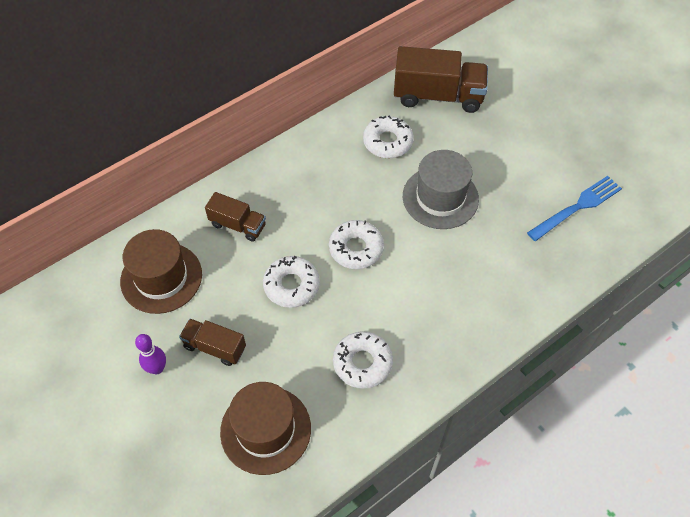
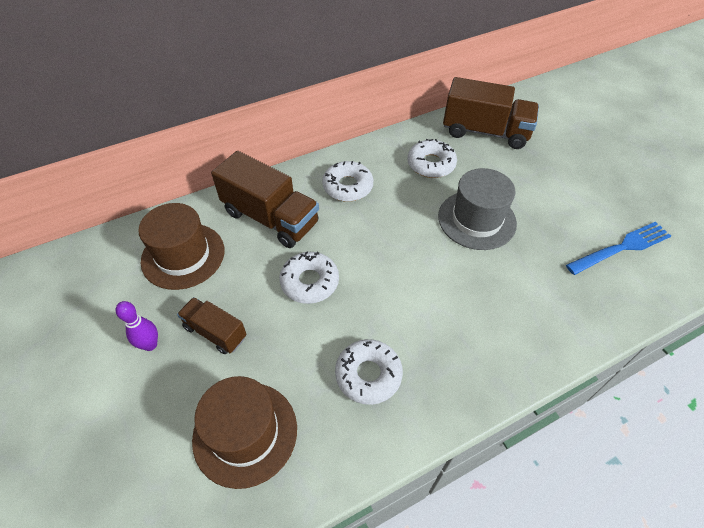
camera: 10 degrees right, 5 degrees down
brown truck [205,192,266,242] -> brown truck [211,151,319,248], size x1.78
white donut [329,220,384,269] -> white donut moved to [322,161,373,202]

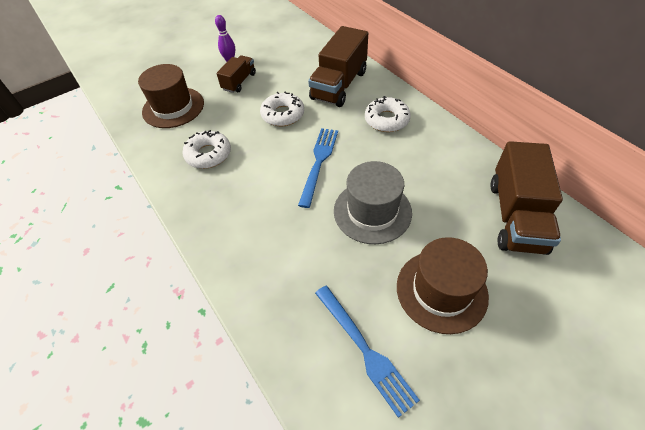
camera: 85 degrees right, 0 degrees up
brown hat [138,203,225,290] -> brown hat moved to [397,237,489,334]
white donut [408,139,457,178] -> none
none -> blue fork [298,128,338,208]

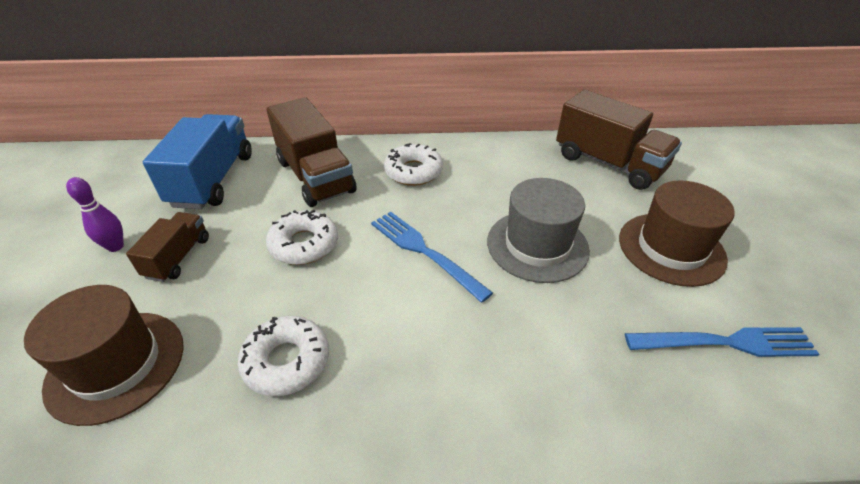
camera: 60 degrees left, 10 degrees down
brown truck [217,55,256,93] -> brown truck turned 45 degrees clockwise [126,212,209,282]
none -> blue truck [143,114,252,209]

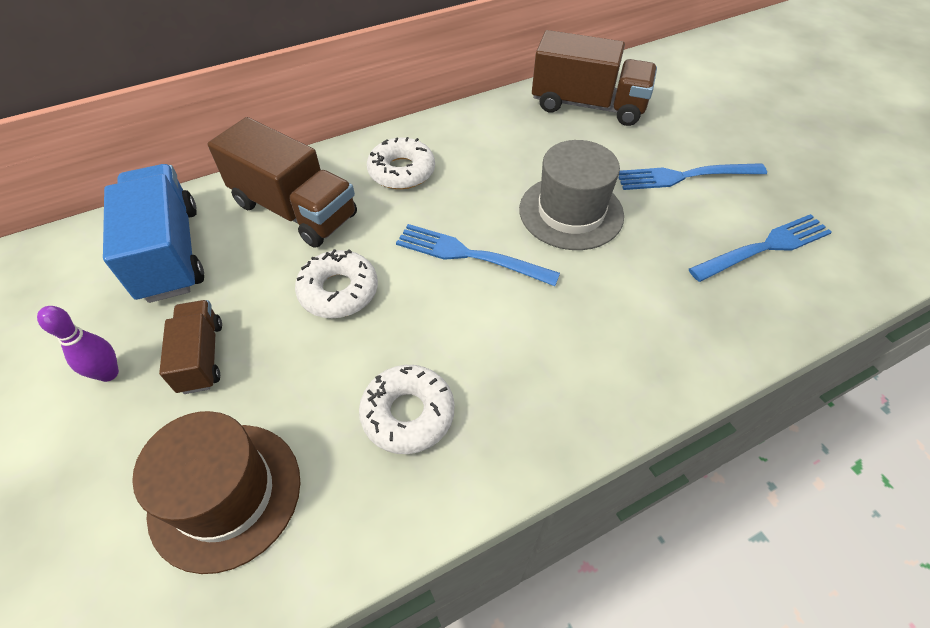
camera: 25 degrees left, 10 degrees up
brown hat [619,180,735,287] -> blue fork [618,163,767,190]

